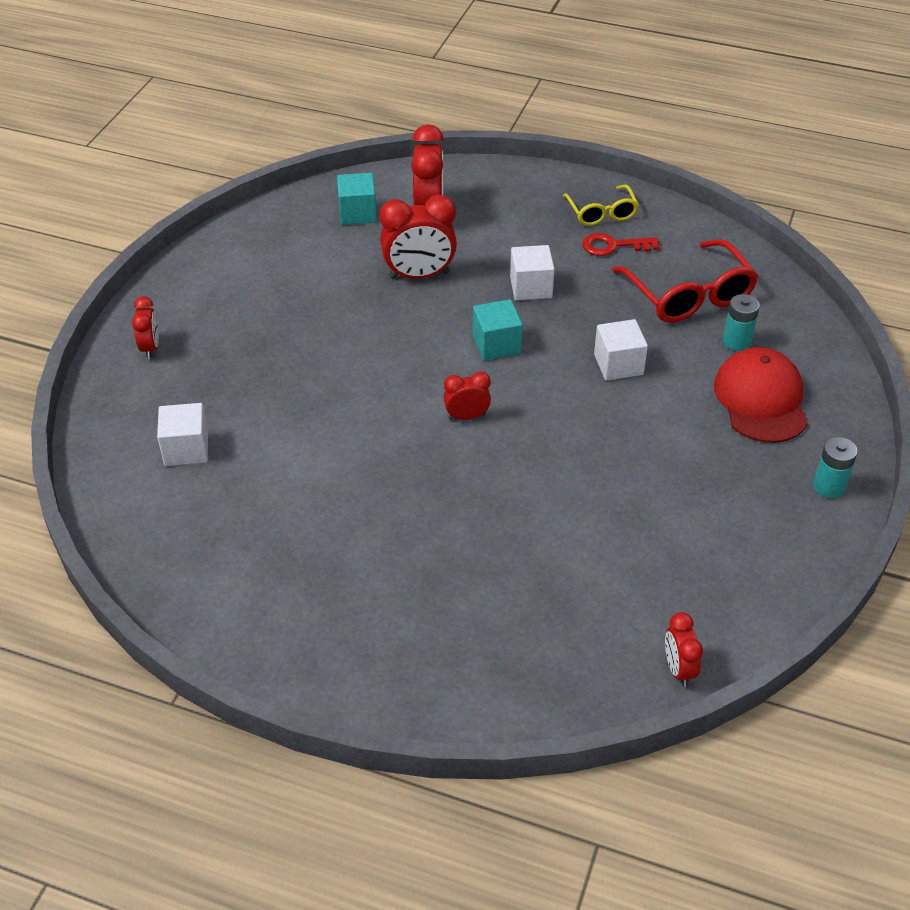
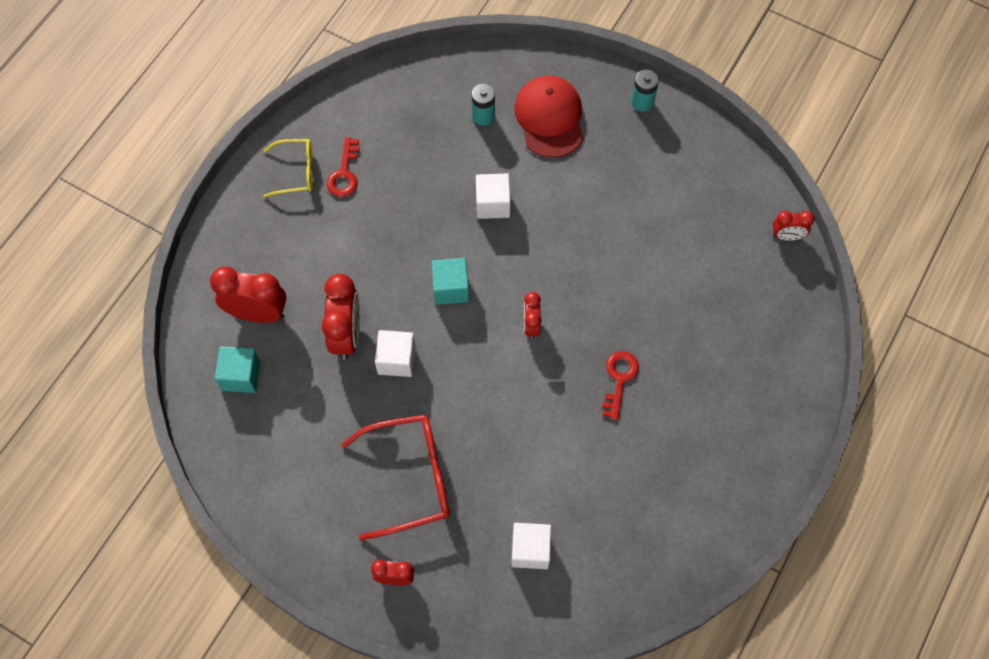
camera: 80 degrees left, 20 degrees up
white cube [510,245,554,300] -> white cube moved to [375,330,416,377]
red glasses [612,239,758,323] -> red glasses moved to [341,415,450,540]
red cap [714,347,808,443] -> red cap turned 75 degrees clockwise [515,76,583,158]
none -> red key [602,351,639,420]

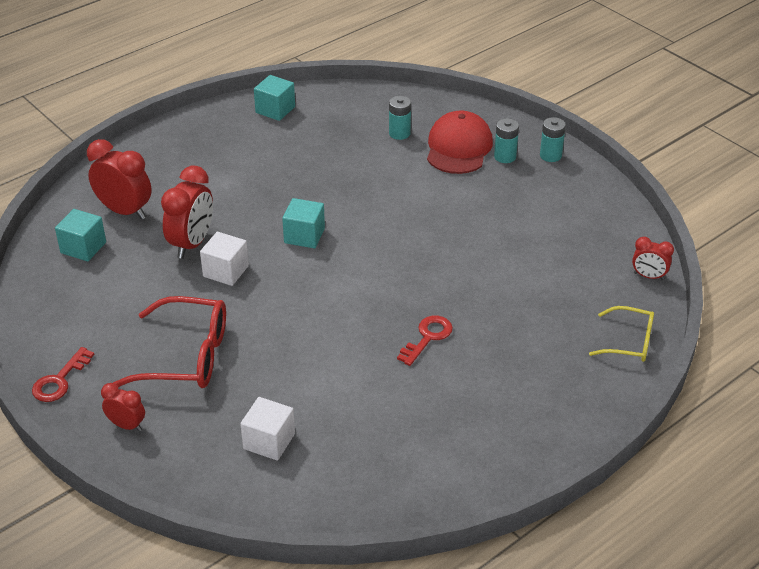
camera: 20 degrees right, 25 degrees down
yellow glasses [264,139,313,198] -> yellow glasses moved to [589,306,654,362]
red key [327,137,360,197] -> red key moved to [32,347,95,402]
white cube [476,173,510,219] -> none
red clock [524,292,542,339] -> none
none -> turquoise cube [254,75,295,121]
none -> turquoise battery [494,118,519,163]

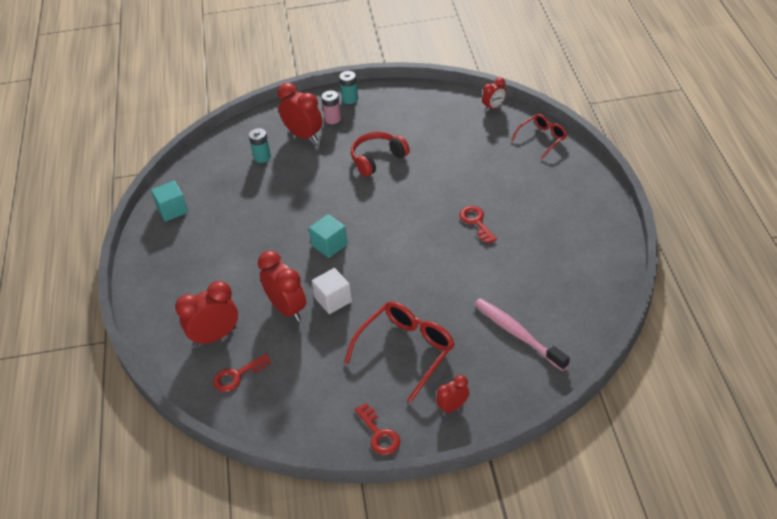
camera: 55 degrees left, 5 degrees up
turquoise cube [55,209,106,261] -> red key [213,353,271,392]
white cube [240,397,295,460] -> pink toothbrush [474,298,570,371]
red cap [427,110,493,174] -> red clock [278,83,323,143]
turquoise battery [494,118,519,163] -> pink battery [321,90,341,124]
yellow glasses [589,306,654,362] -> red glasses [511,114,567,159]
none -> red headphones [351,131,410,177]

